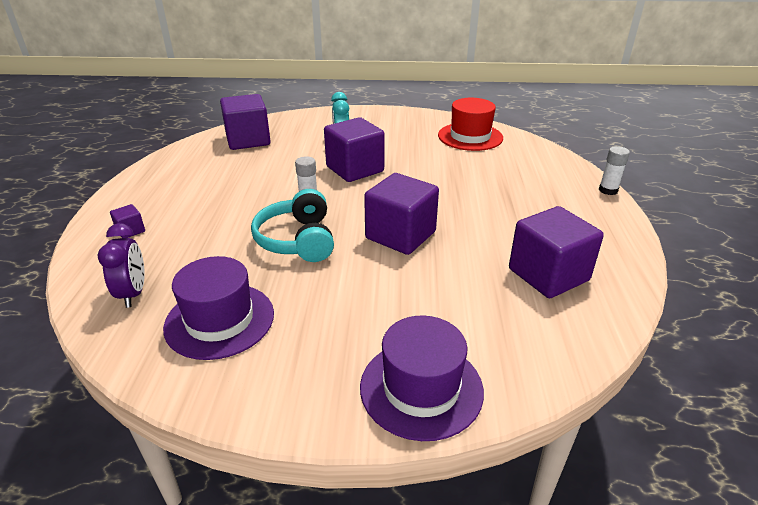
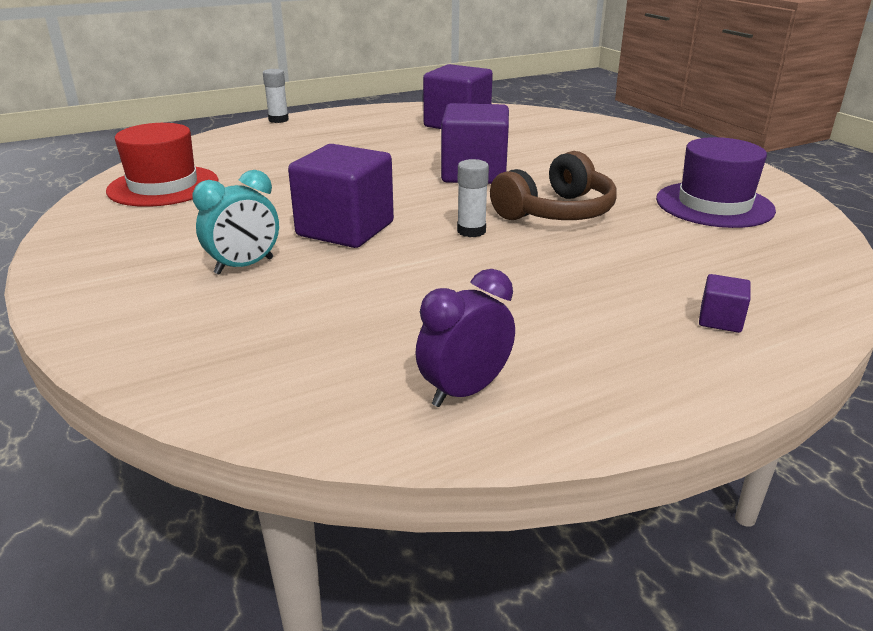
camera: 120 degrees left, 5 degrees down
purple clock [97,223,145,308] -> purple clock moved to [415,269,515,407]
purple cube [220,94,271,150] -> none
turquoise headphones [251,189,334,262] -> brown headphones [490,151,617,220]
purple hat [360,316,484,441] -> none

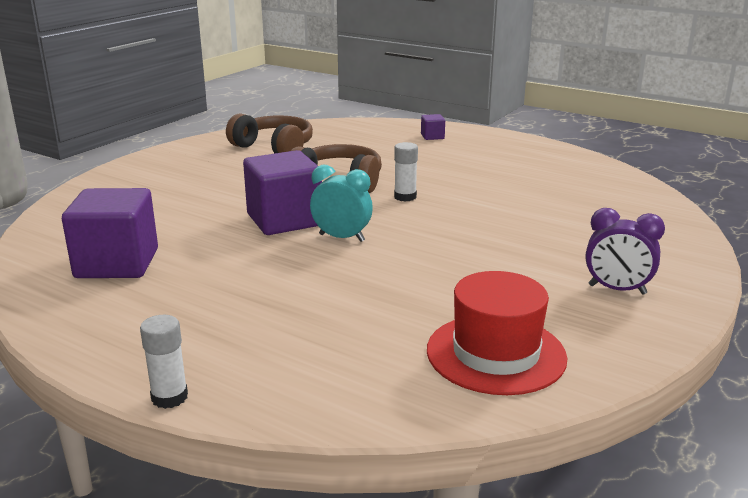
camera: 120 degrees left, 5 degrees down
turquoise clock [192,170,279,275] -> turquoise clock moved to [310,165,373,242]
purple cube [288,144,394,248] -> none
purple clock [415,269,515,407] -> purple clock moved to [586,208,665,295]
purple hat [656,137,776,228] -> brown headphones [226,113,313,153]

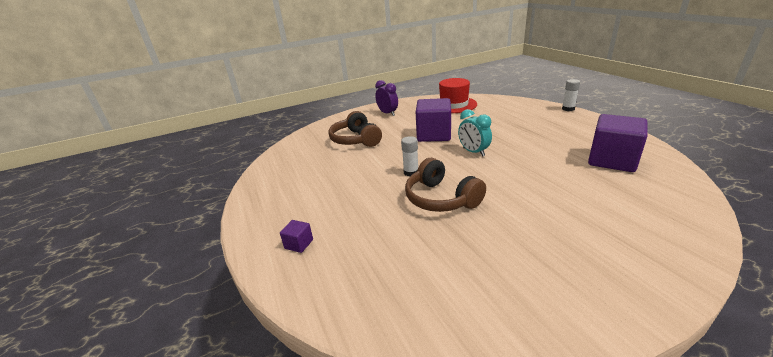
camera: 145 degrees left, 5 degrees up
brown headphones [226,113,313,153] -> brown headphones moved to [328,111,382,147]
purple cube [243,150,322,235] -> purple cube moved to [416,98,451,142]

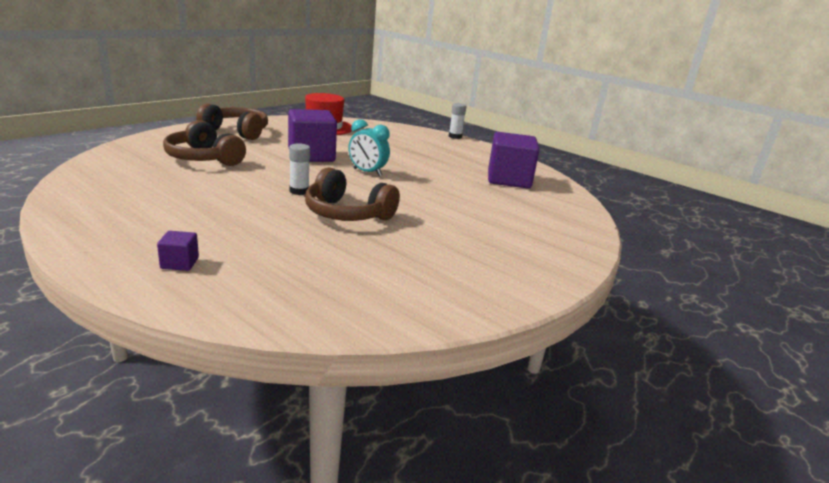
camera: 30 degrees left, 5 degrees down
purple clock [375,80,398,116] -> brown headphones [196,103,268,140]

